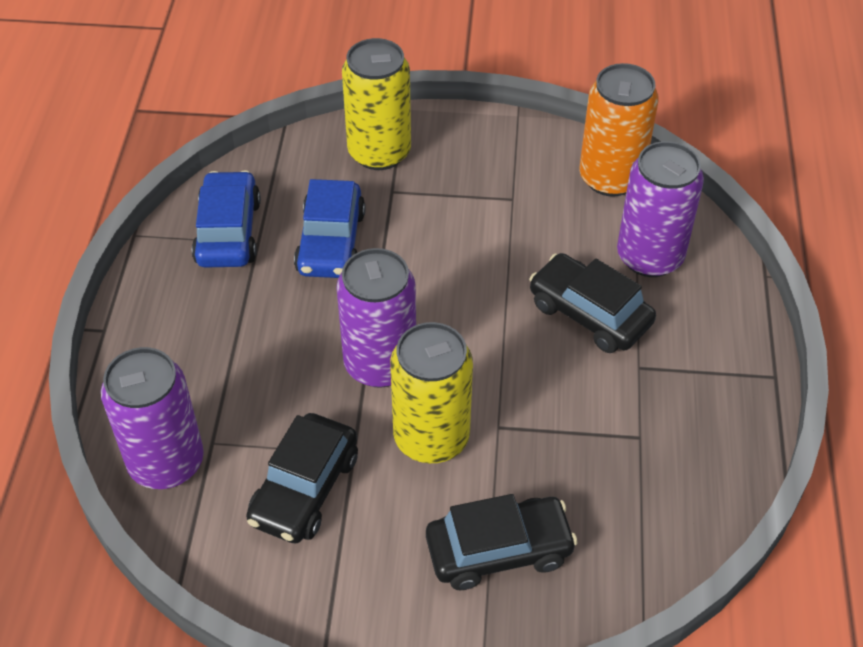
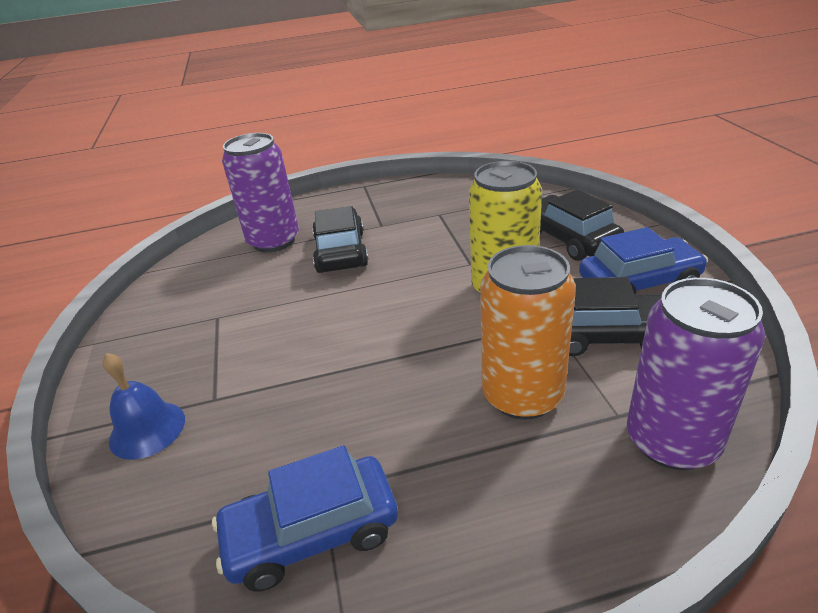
camera: 105 degrees left, 15 degrees down
blue car [294,179,365,278] -> blue car moved to [579,227,708,295]
purple can [336,248,416,388] -> none
yellow can [342,38,411,170] -> blue bell [102,353,185,460]
black car [529,253,656,353] -> black car turned 150 degrees clockwise [312,206,368,273]
orange can [579,63,659,197] -> orange can moved to [480,245,576,420]

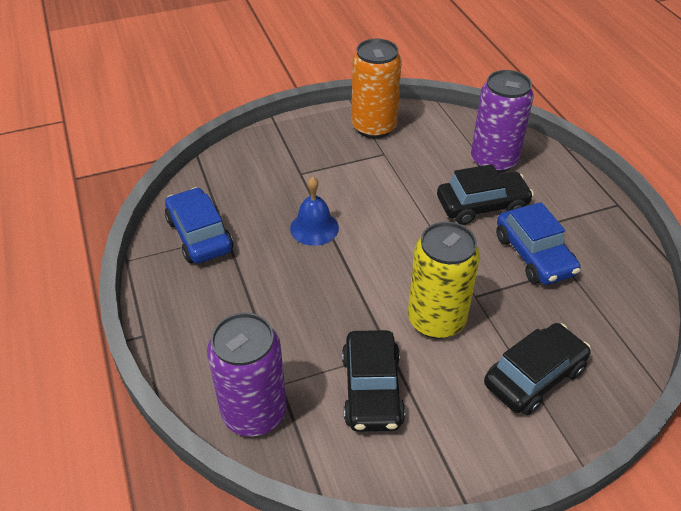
camera: 80 degrees right, 10 degrees up
blue bell [102,353,185,460] -> blue bell moved to [290,177,339,246]
orange can [480,245,576,420] -> orange can moved to [352,39,402,138]
blue car [579,227,708,295] -> blue car moved to [496,202,580,285]

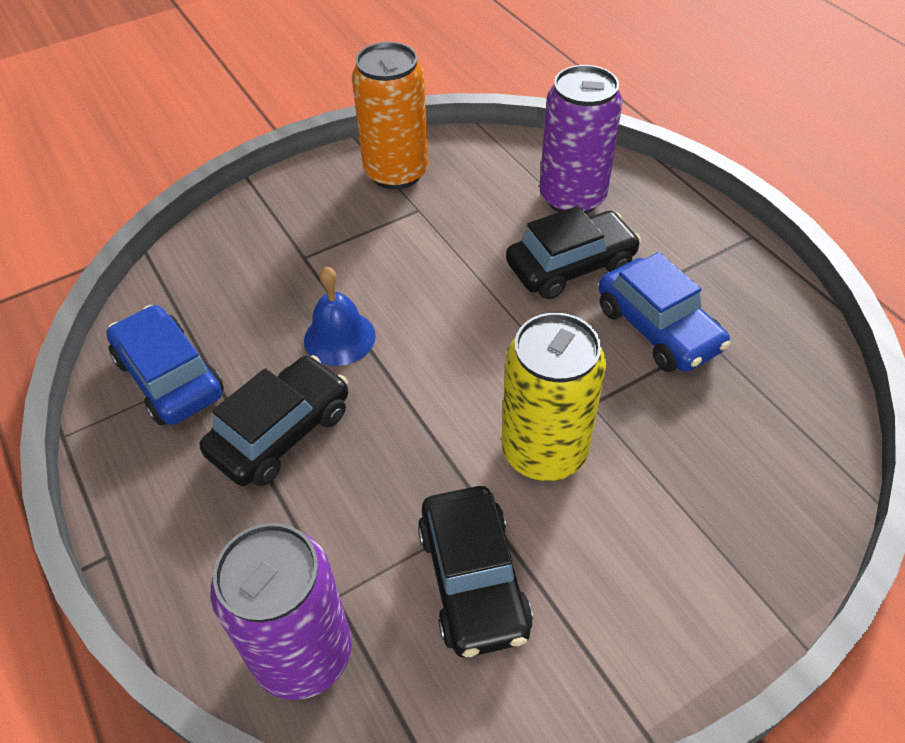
camera: 10 degrees left, 5 degrees up
black car [484,323,591,415] -> black car moved to [200,355,348,486]

